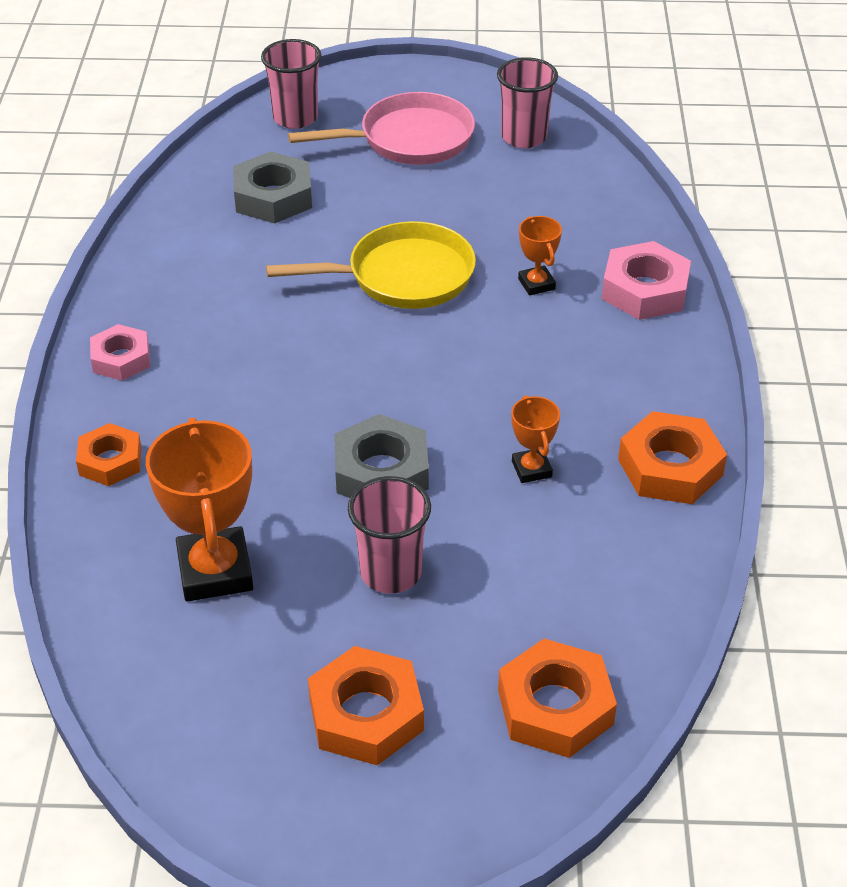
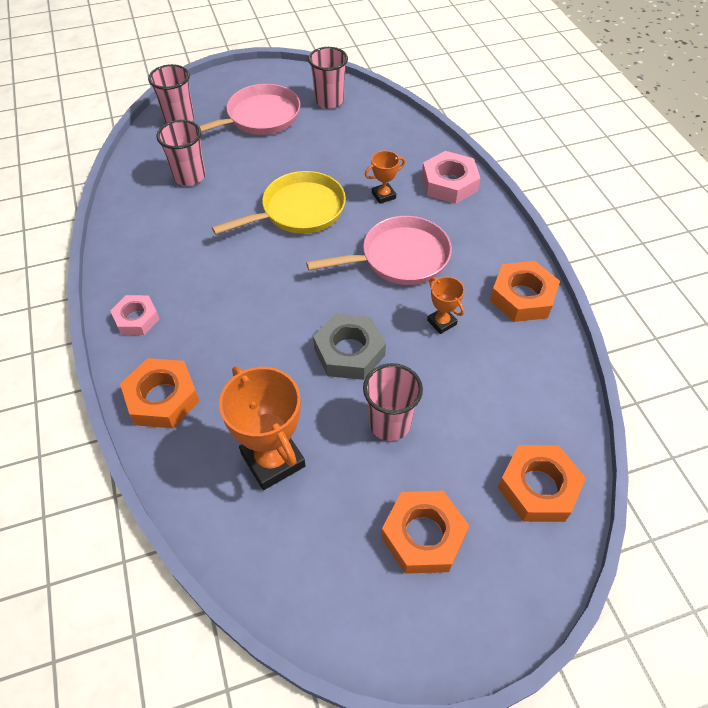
camera: 20 degrees left, 10 degrees up
orange nut [76,423,142,486] -> orange nut [120,358,199,428], size x1.51
grey nut [233,151,312,223] -> pink cup [157,120,206,186]
orange trophy [518,216,562,296] -> orange trophy turned 75 degrees counterclockwise [365,151,405,204]
none -> pink pan [306,216,452,285]

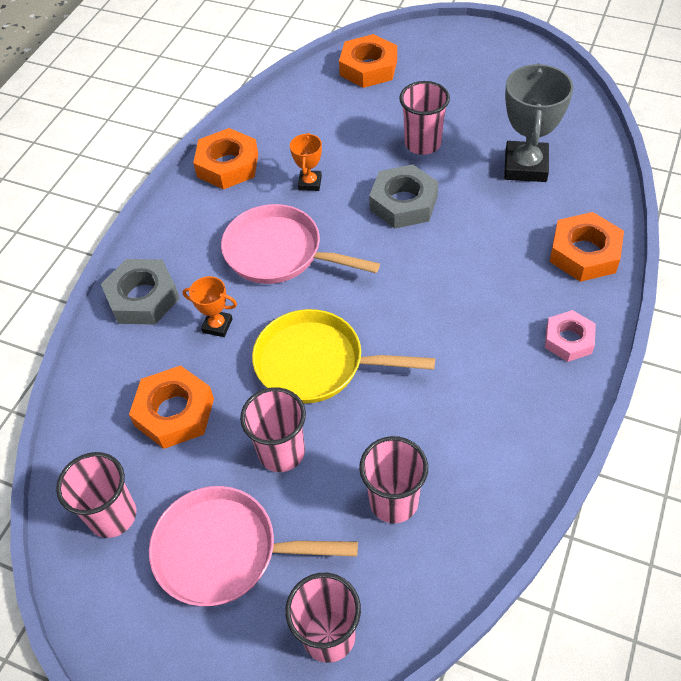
camera: 135 degrees left, 0 degrees up
orange trophy [219,366,305,490] -> grey trophy [504,63,573,182]
orange nut [381,491,470,574] -> orange nut moved to [129,365,214,449]
pink nut [422,151,480,204] -> grey nut [101,259,180,325]
none -> pink cup [240,387,306,472]

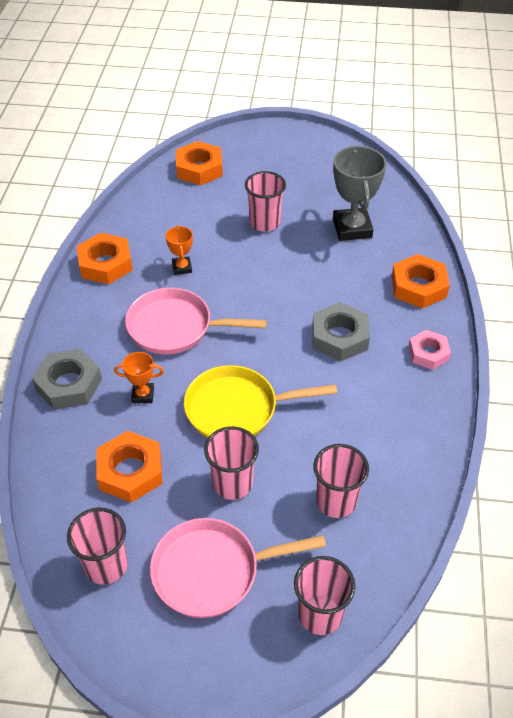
camera: 20 degrees left, 5 degrees down
grey nut [369,164,438,229] -> grey nut moved to [312,302,370,361]

